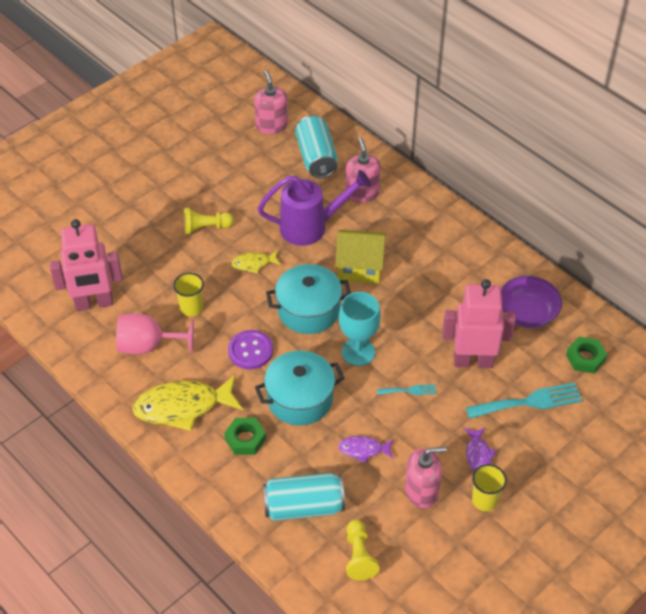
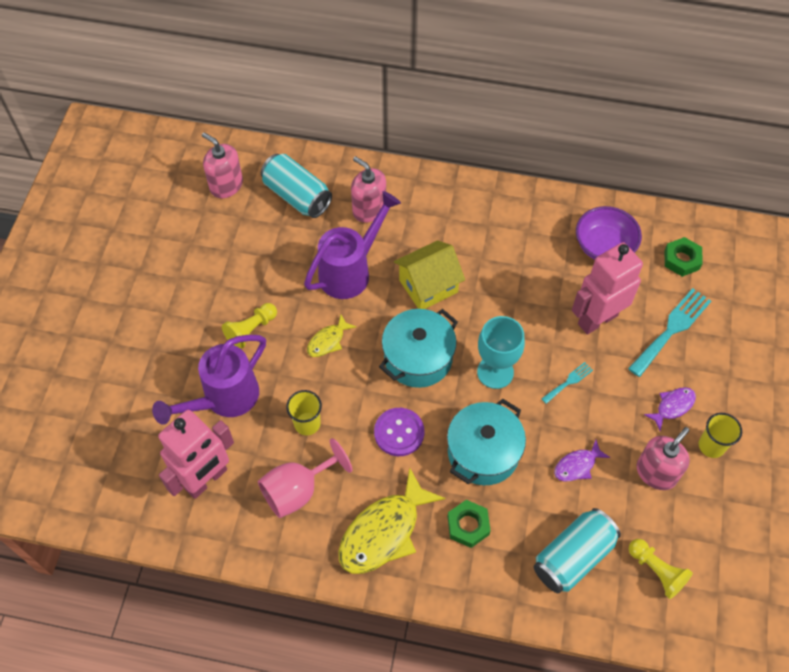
camera: 35 degrees left, 10 degrees up
purple fish [464,427,496,472] -> purple fish turned 90 degrees counterclockwise [644,387,696,431]
none -> purple watering can [152,335,266,425]

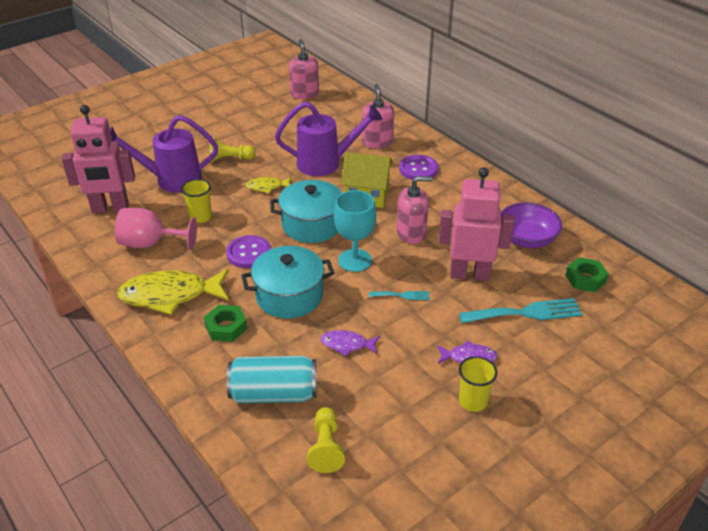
camera: 40 degrees right, 20 degrees down
turquoise can [261,154,332,218] -> none
pink soap dispenser [637,427,690,490] -> pink soap dispenser moved to [397,176,433,244]
none -> purple button [399,155,438,180]

